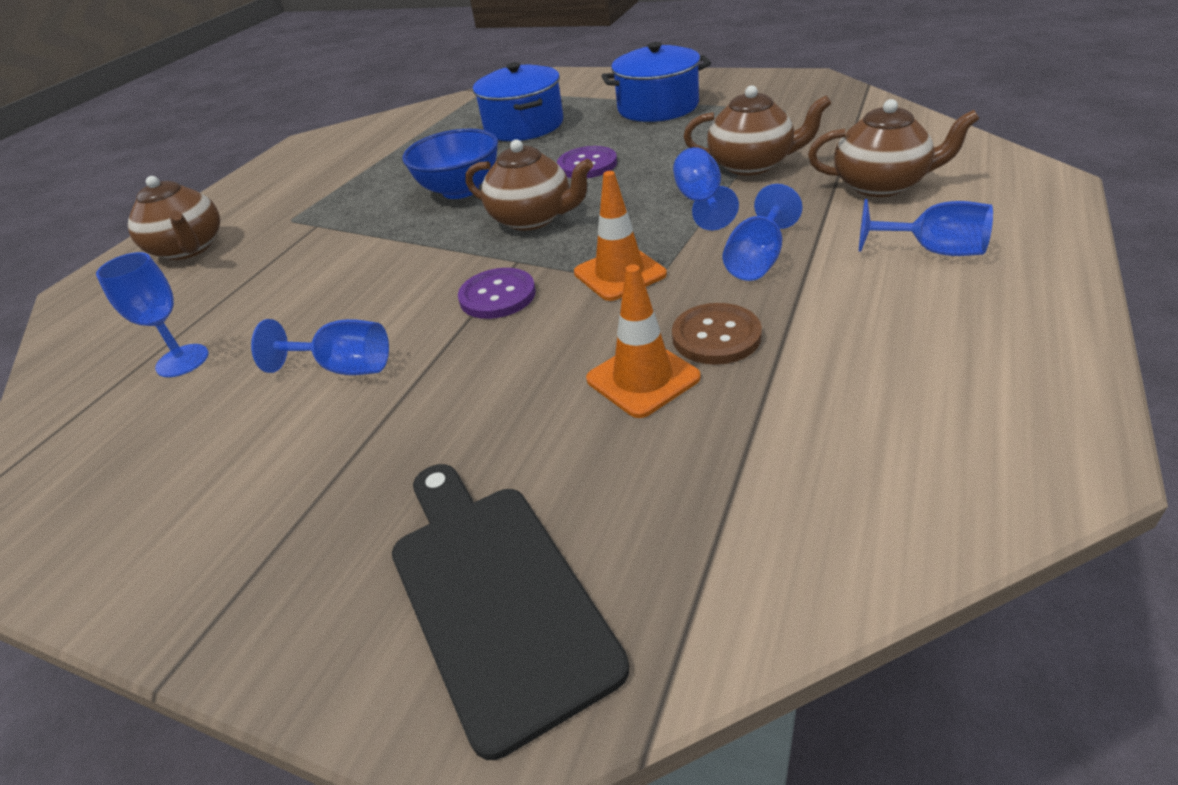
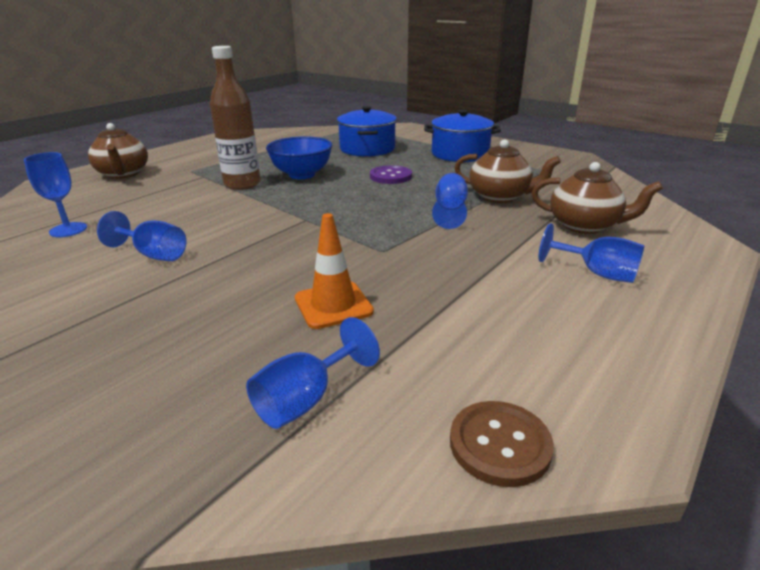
camera: 10 degrees right, 10 degrees down
black cutting board [392,464,629,760] -> none
purple button [458,268,536,319] -> none
brown teapot [465,139,593,231] -> none
orange traffic cone [574,171,667,301] -> none
brown button [672,303,762,365] -> brown button moved to [450,401,554,487]
blue goblet [723,184,803,281] -> blue goblet moved to [246,317,380,429]
none -> brown bottle [210,46,261,190]

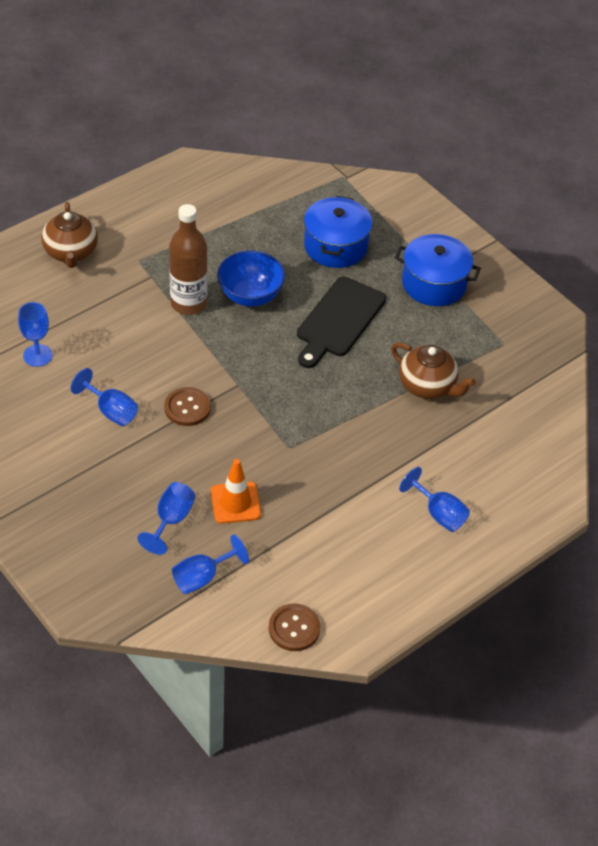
camera: 10 degrees right, 20 degrees up
purple button [370,165,412,184] -> black cutting board [297,277,386,368]
blue goblet [432,173,468,229] -> blue goblet moved to [137,482,195,555]
brown teapot [532,162,663,234] -> none
none -> brown button [164,387,211,426]

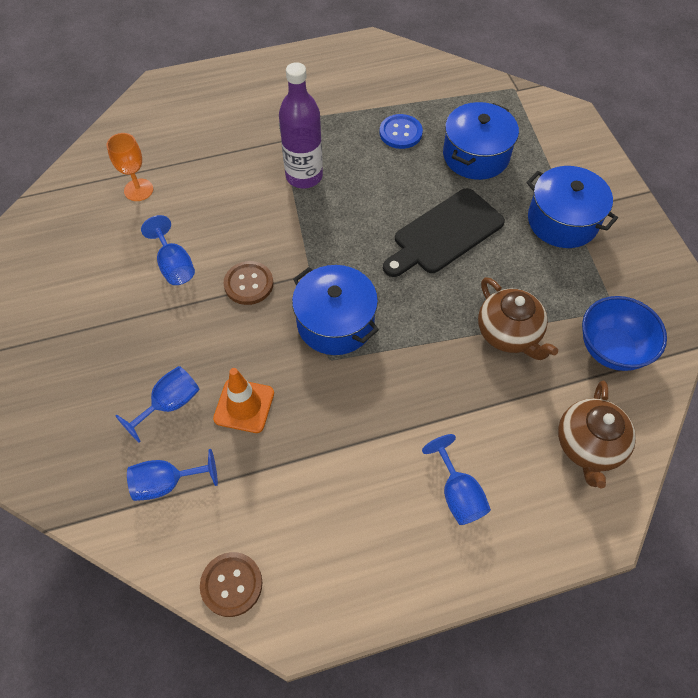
camera: 25 degrees right, 10 degrees up
blue goblet [18,302,53,367] -> orange goblet [107,133,153,201]
brown teapot [41,202,98,268] -> brown teapot moved to [558,381,636,489]
brown bottle [169,204,208,315] -> purple bottle [279,62,323,188]
blue bowl [217,250,285,307] -> blue bowl moved to [582,296,667,371]
none -> blue pot [292,265,379,355]
none -> blue button [380,114,423,149]

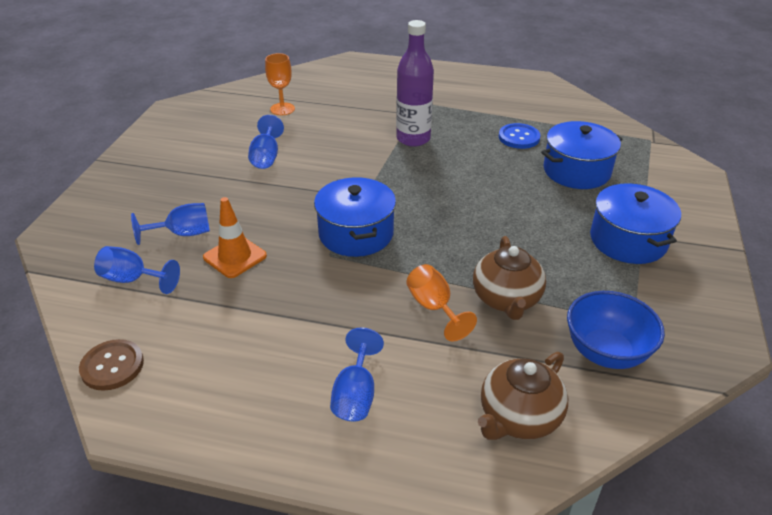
camera: 30 degrees right, 20 degrees down
brown button [224,261,273,305] -> none
black cutting board [383,188,505,277] -> none
none -> orange goblet [406,264,477,341]

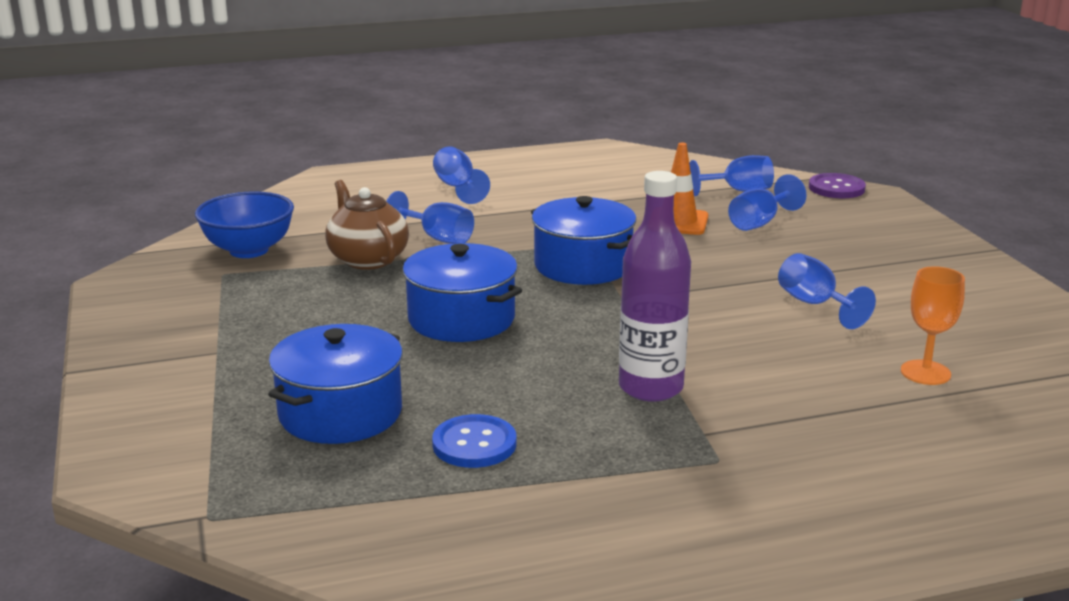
camera: 150 degrees right, 15 degrees down
brown button [79,339,144,391] -> none
orange goblet [406,264,477,341] -> blue goblet [386,191,474,244]
brown teapot [478,352,568,440] -> none
blue pot [590,183,681,264] -> blue pot moved to [402,243,522,342]
none -> purple button [809,173,866,198]

